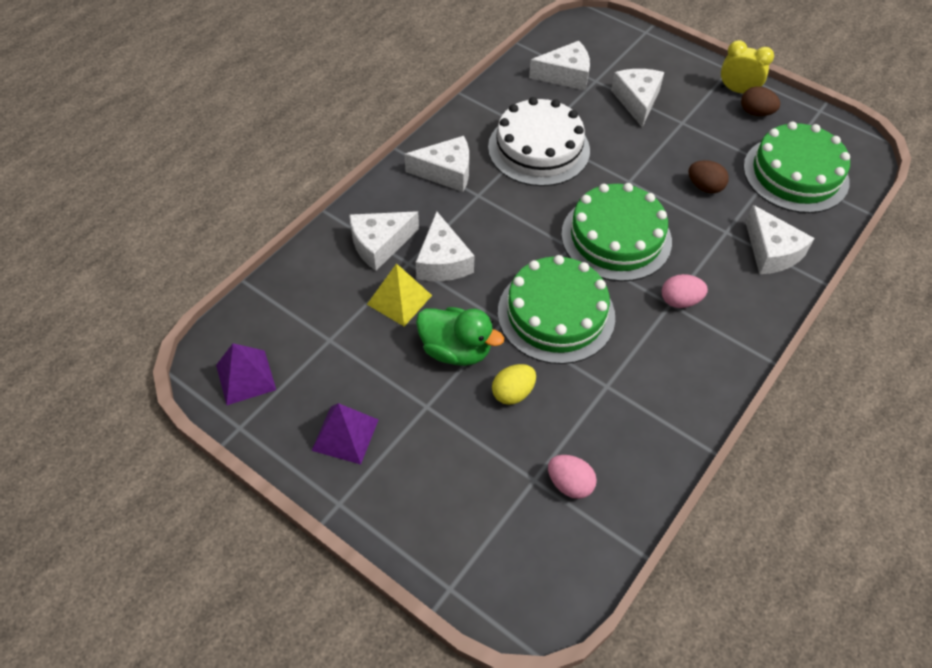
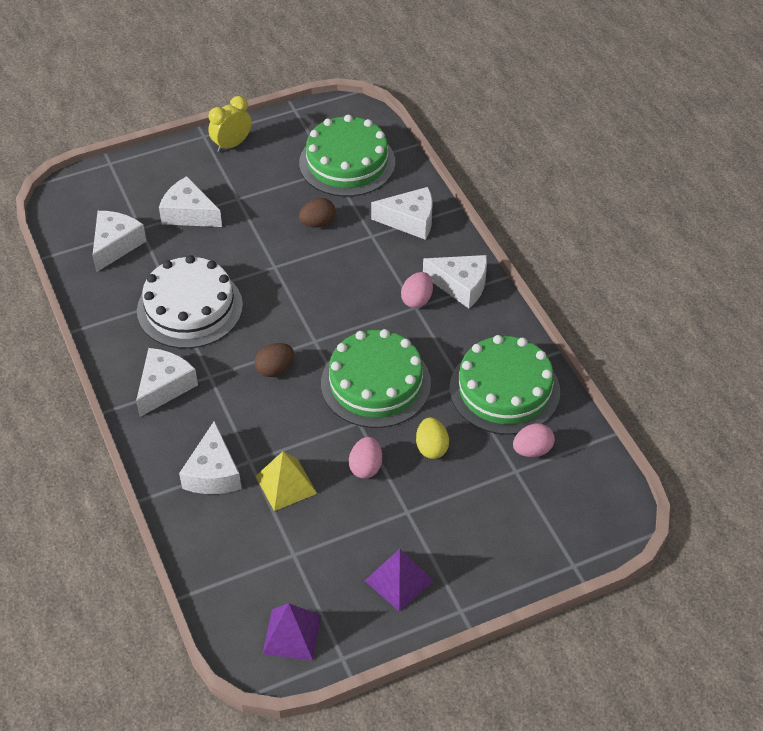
camera: 60 degrees left, 5 degrees down
white cheese [416,211,474,281] -> white cheese moved to [423,255,487,308]
green duck [416,307,504,366] -> pink egg [349,437,382,479]
green cake [561,183,672,282] -> green cake moved to [450,335,560,435]
brown egg [741,86,780,116] -> brown egg moved to [254,343,294,377]

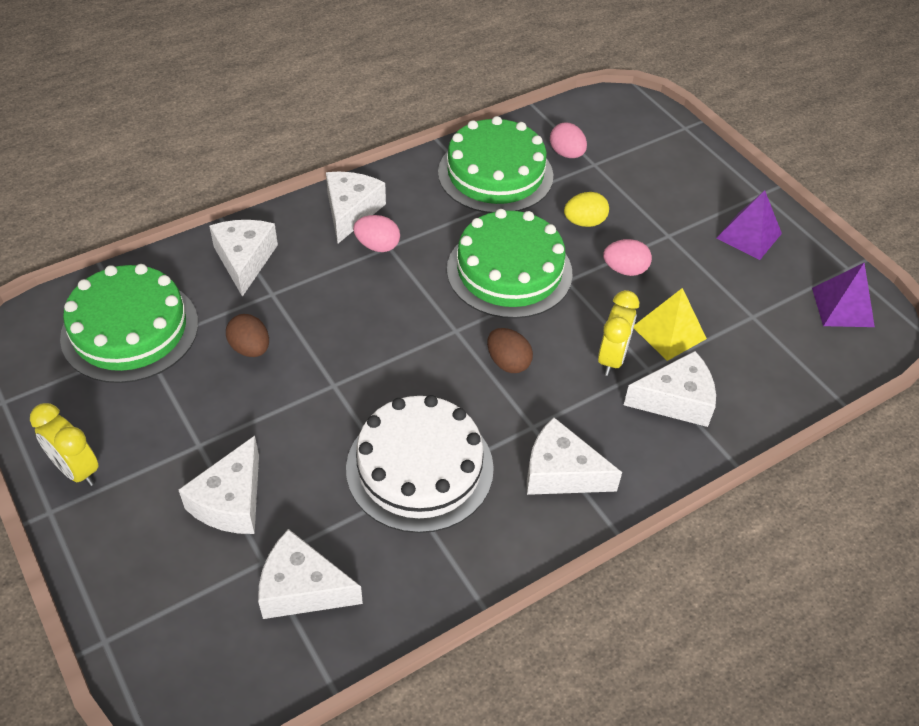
camera: 100 degrees left, 0 degrees up
none -> yellow clock [598,290,639,376]

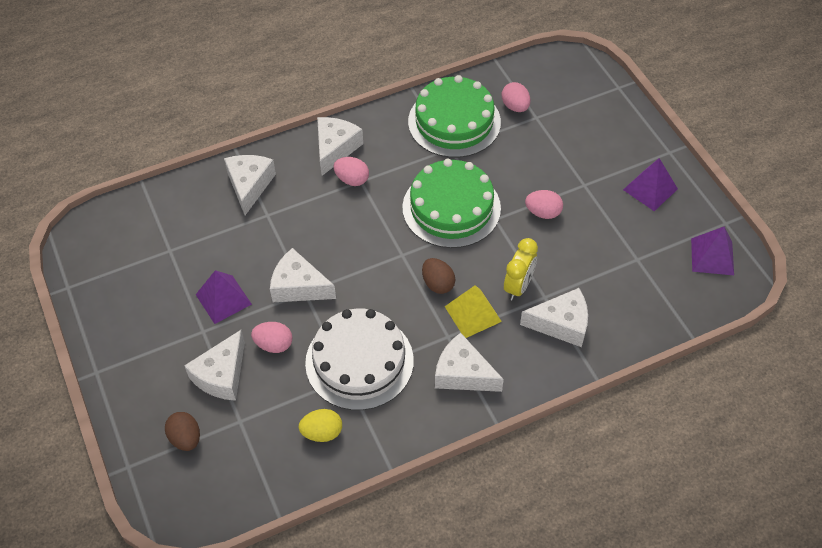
camera: 10 degrees right, 5 degrees up
yellow clock [30,403,99,486] -> none
green cake [60,264,198,383] -> none
brown egg [226,314,269,357] -> brown egg moved to [165,412,200,451]
white cheese [258,529,363,619] -> white cheese moved to [270,248,336,302]
yellow egg [564,192,609,227] -> yellow egg moved to [298,409,342,442]
yellow pyramid [634,288,707,361] -> yellow pyramid moved to [445,285,502,338]
none -> purple pyramid [196,270,252,324]
none -> pink egg [251,322,293,353]

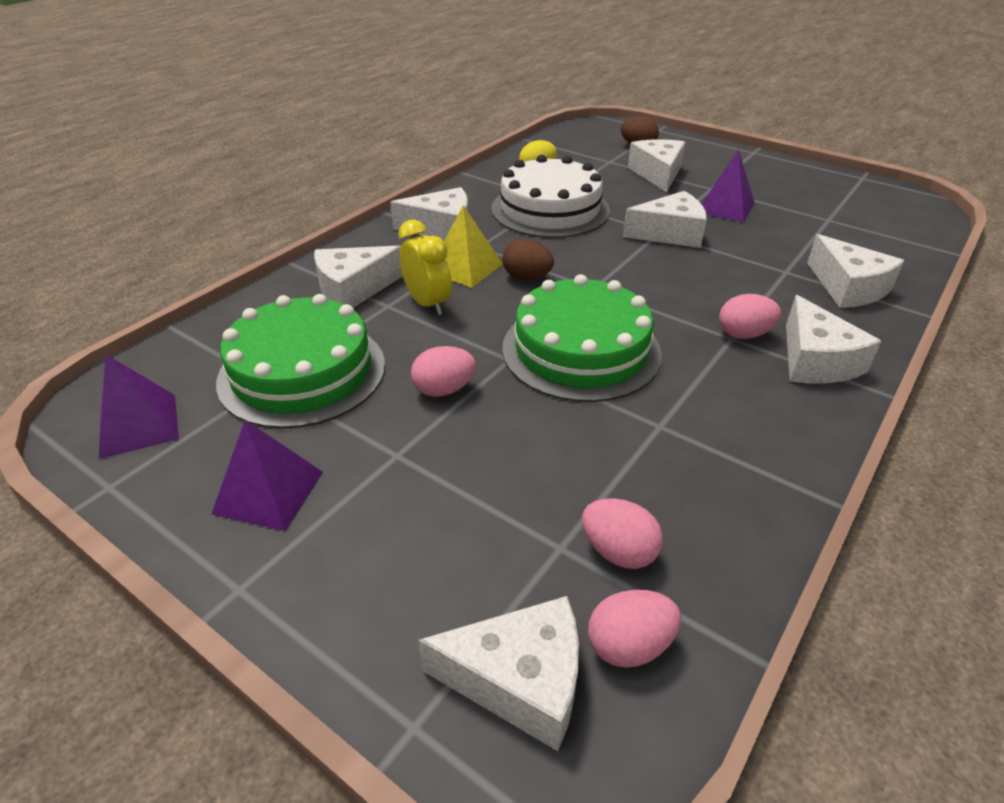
camera: 150 degrees right, 15 degrees down
pink egg [251,322,293,353] -> pink egg moved to [588,590,681,668]
green cake [408,75,501,158] -> green cake moved to [216,294,385,429]
yellow clock [504,238,538,301] -> yellow clock turned 150 degrees clockwise [398,220,452,315]
none -> white cheese [418,596,579,751]

